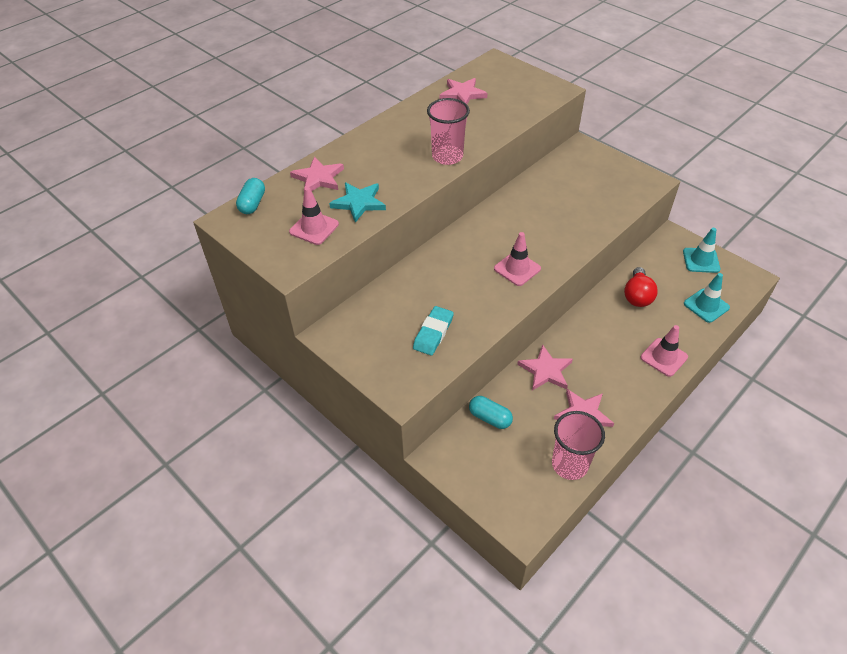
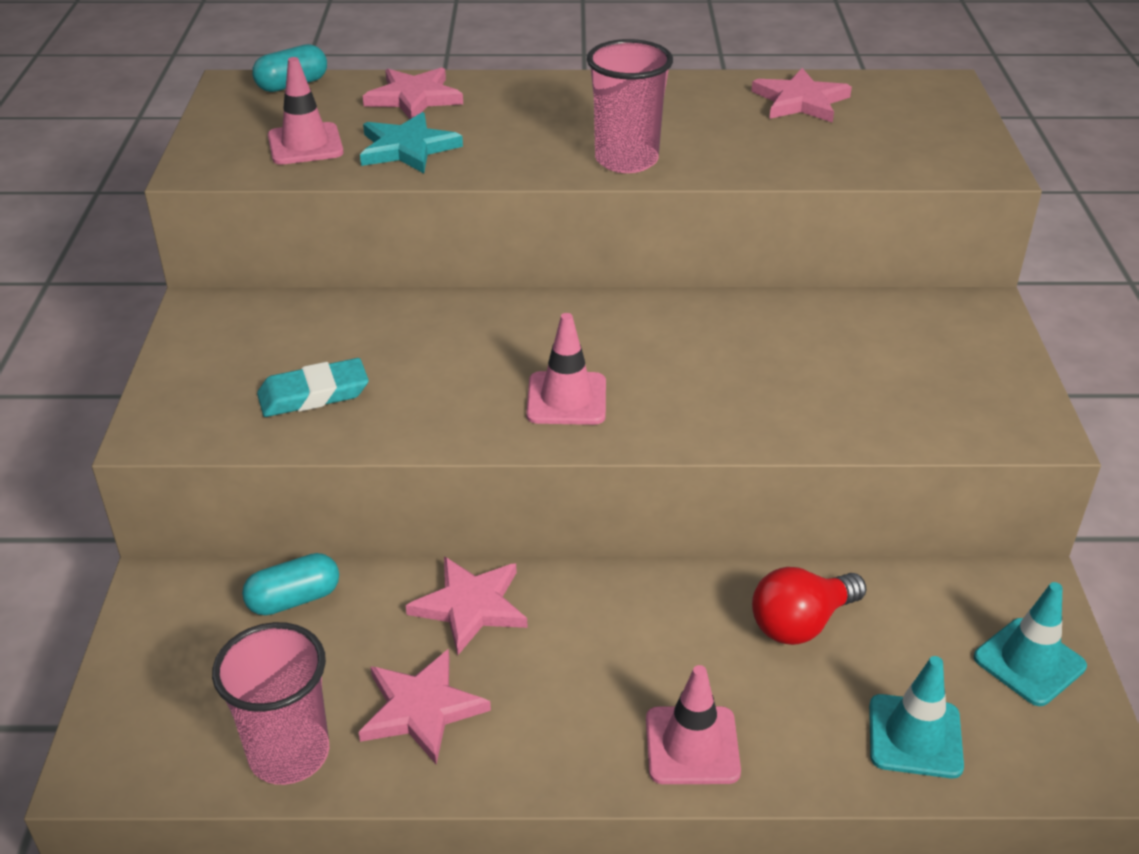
camera: 45 degrees right, 10 degrees down
turquoise capsule [469,396,513,429] -> turquoise capsule turned 75 degrees clockwise [242,553,339,615]

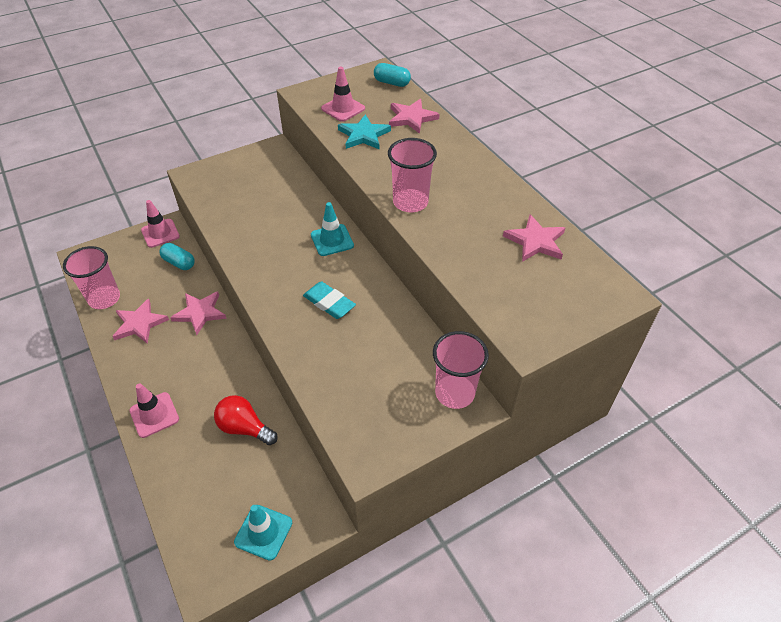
camera: 60 degrees right, 10 degrees up
turquoise eraser [257,358,369,417] -> turquoise eraser moved to [303,281,356,319]
pink traffic cone [526,313,606,425] -> pink traffic cone moved to [141,200,180,248]
turquoise traffic cone [869,656,964,778] -> turquoise traffic cone moved to [311,202,354,256]
none -> pink cup [433,331,489,409]

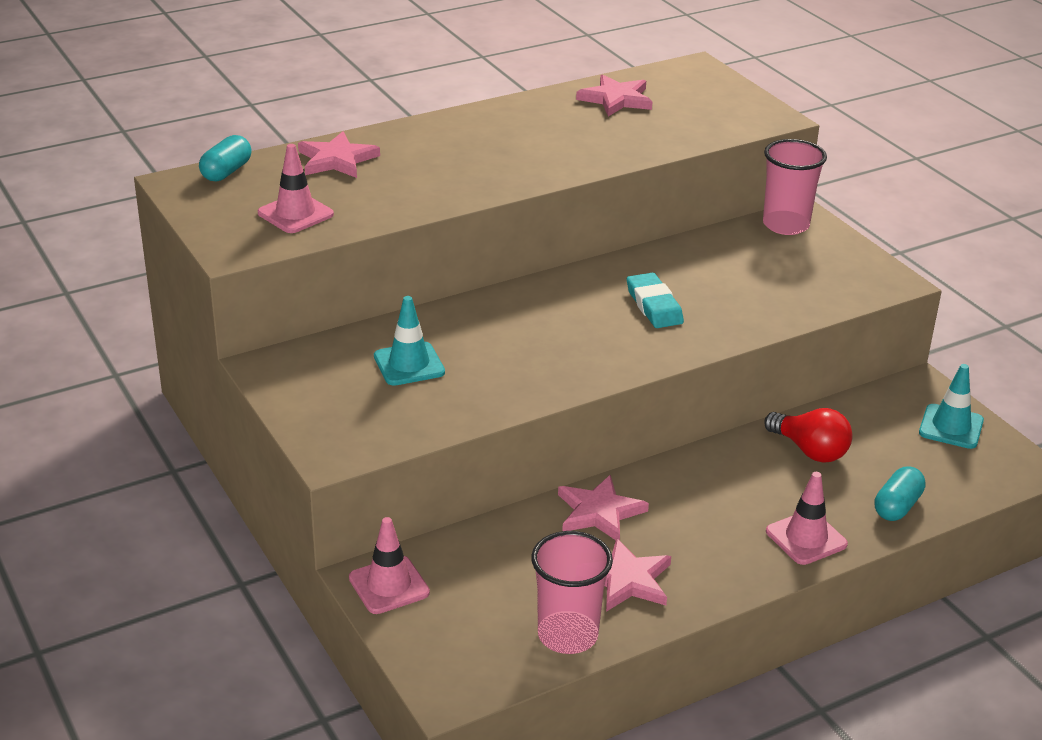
camera: 90 degrees left, 15 degrees down
turquoise capsule [159,243,195,270] -> turquoise capsule moved to [874,466,926,521]
red light bulb [214,395,278,445] -> red light bulb turned 75 degrees counterclockwise [764,408,853,463]
turquoise eraser [303,281,356,319] -> turquoise eraser turned 60 degrees counterclockwise [627,273,684,328]
turquoise traffic cone [311,202,354,256] -> turquoise traffic cone moved to [374,296,445,386]
turquoise star [338,114,391,149] -> none
pink cup [388,138,437,212] -> none

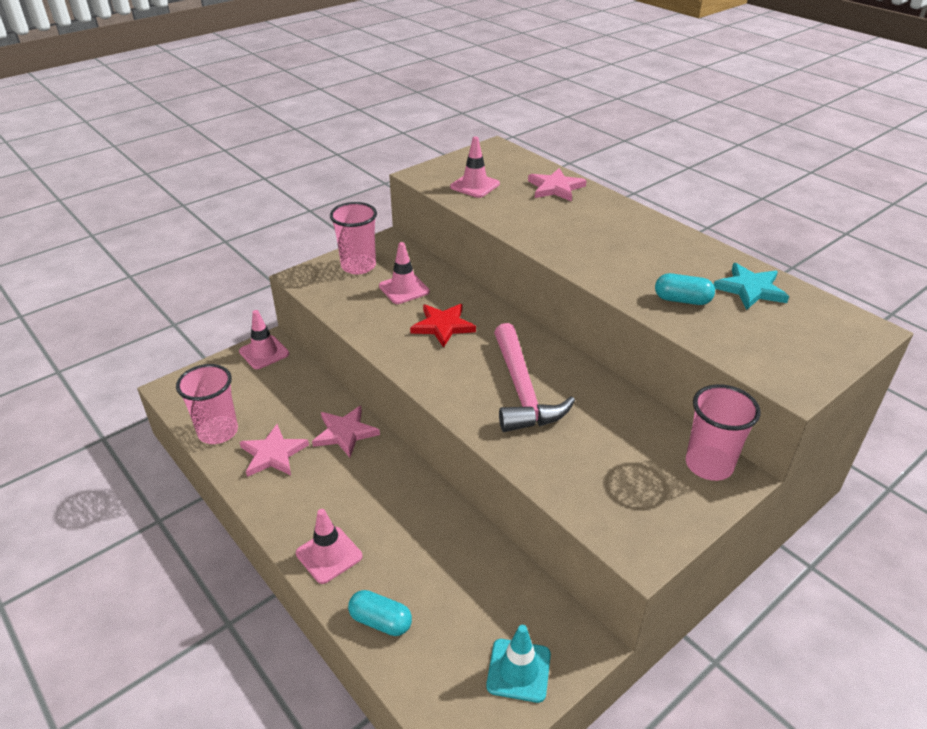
camera: 80 degrees right, 5 degrees up
turquoise capsule [199,135,251,181] -> turquoise capsule moved to [655,273,715,305]
turquoise traffic cone [374,296,445,386] -> pink traffic cone [379,242,430,304]
pink star [576,74,652,116] -> turquoise star [714,263,789,310]
turquoise eraser [627,273,684,328] -> pink hammer [494,323,575,432]
red light bulb [764,408,853,463] -> none
none -> pink cup [330,202,377,274]
none -> red star [410,304,476,348]

